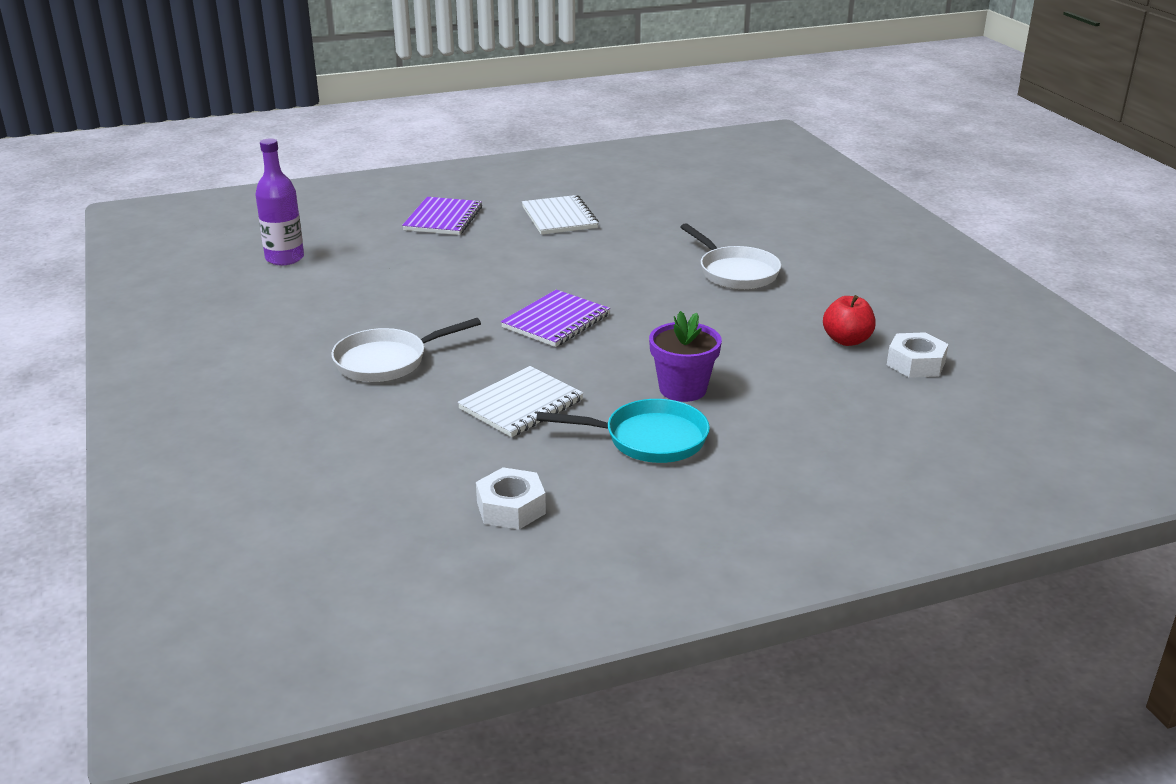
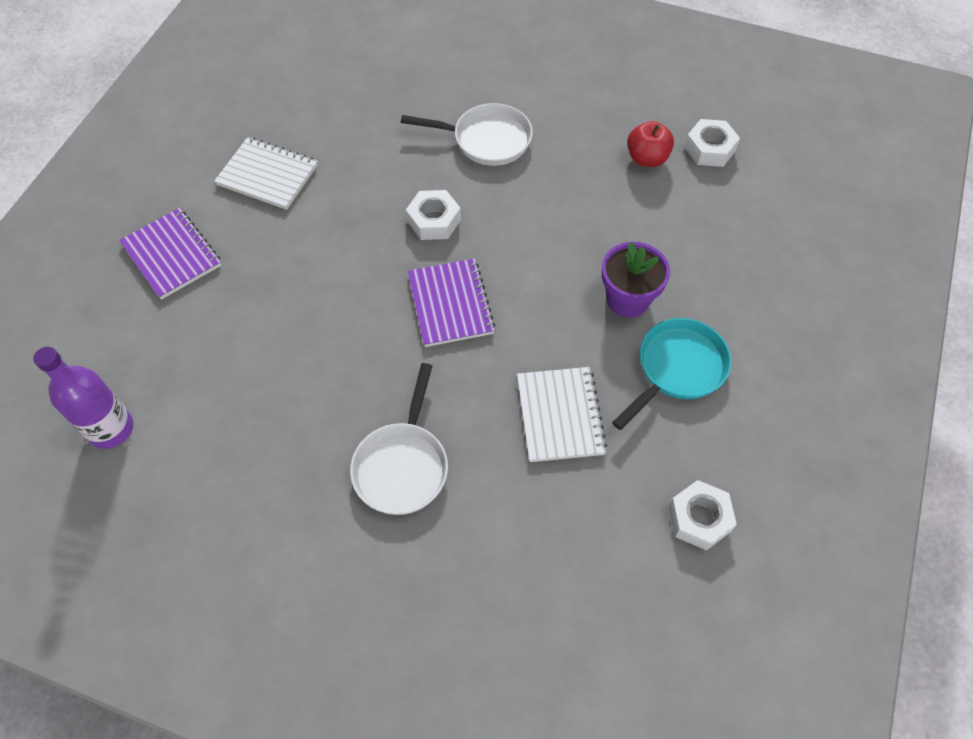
camera: 50 degrees left, 30 degrees up
none -> white nut [406,190,461,240]

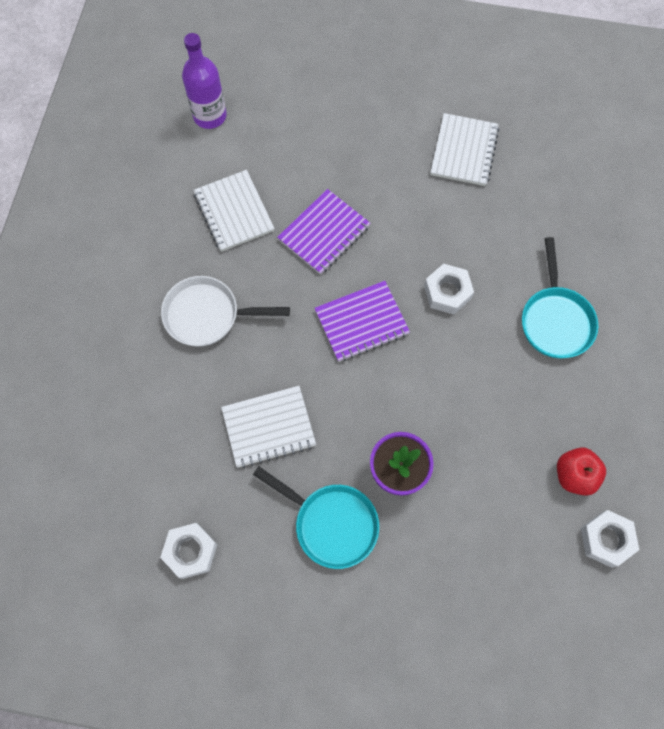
camera: 80 degrees right, 10 degrees up
purple notebook [119,208,221,300] -> purple notebook moved to [277,189,371,275]
white pan [401,103,533,166] -> turquoise pan [522,237,598,358]
none -> white notebook [193,170,275,252]

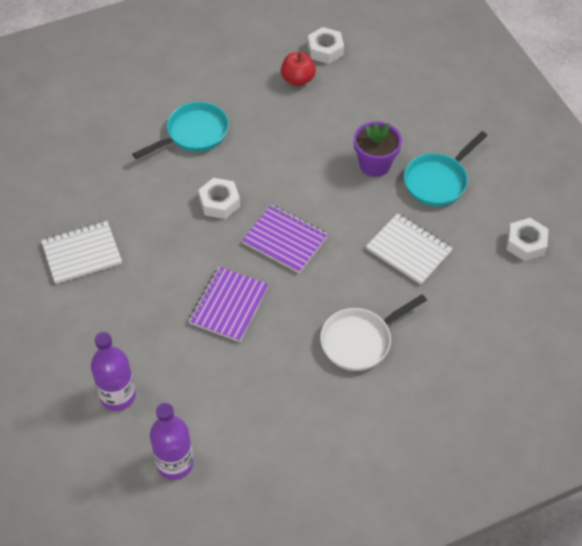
camera: 125 degrees left, 15 degrees down
white pan [161,276,290,347] -> white pan turned 90 degrees clockwise [320,294,427,371]
white notebook [193,170,275,252] -> none
turquoise pan [253,466,379,569] -> turquoise pan turned 135 degrees counterclockwise [404,131,487,206]
purple notebook [277,189,371,275] -> purple notebook turned 75 degrees counterclockwise [189,267,269,342]
none -> purple bottle [91,332,136,411]

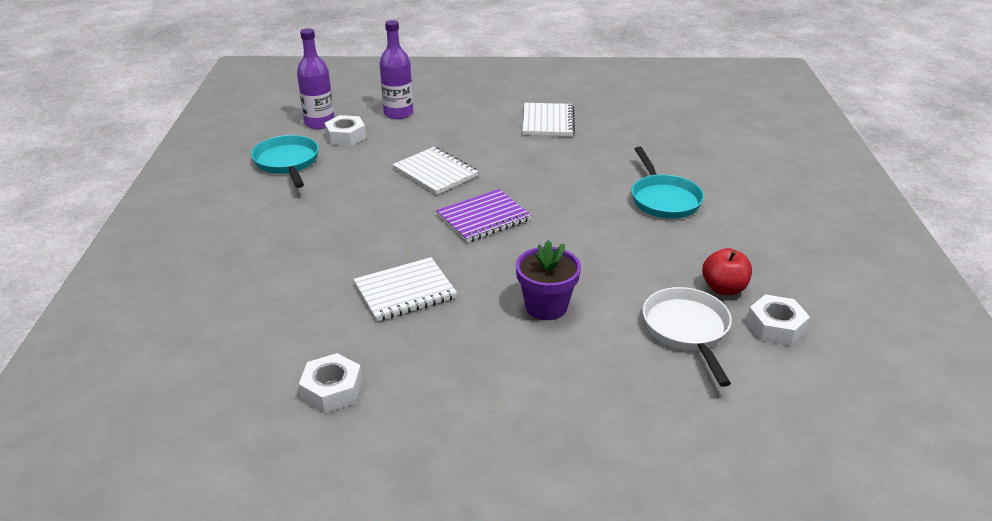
camera: 115 degrees right, 20 degrees down
purple notebook [189,267,269,342] -> white notebook [392,147,479,195]
white nut [198,178,240,219] -> white nut moved to [325,115,366,146]
white pan [320,294,427,371] -> white pan moved to [643,287,732,387]
turquoise pan [404,131,487,206] -> turquoise pan moved to [251,135,319,188]

